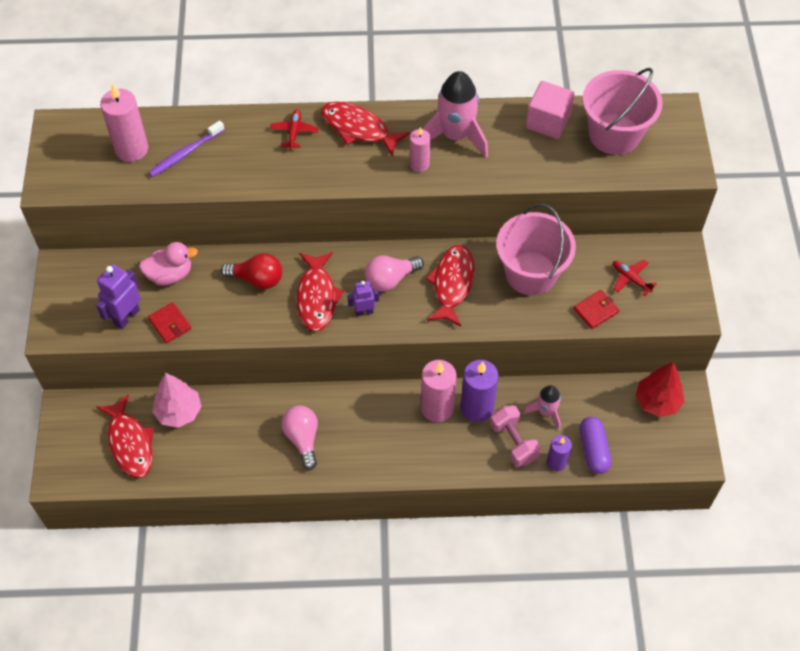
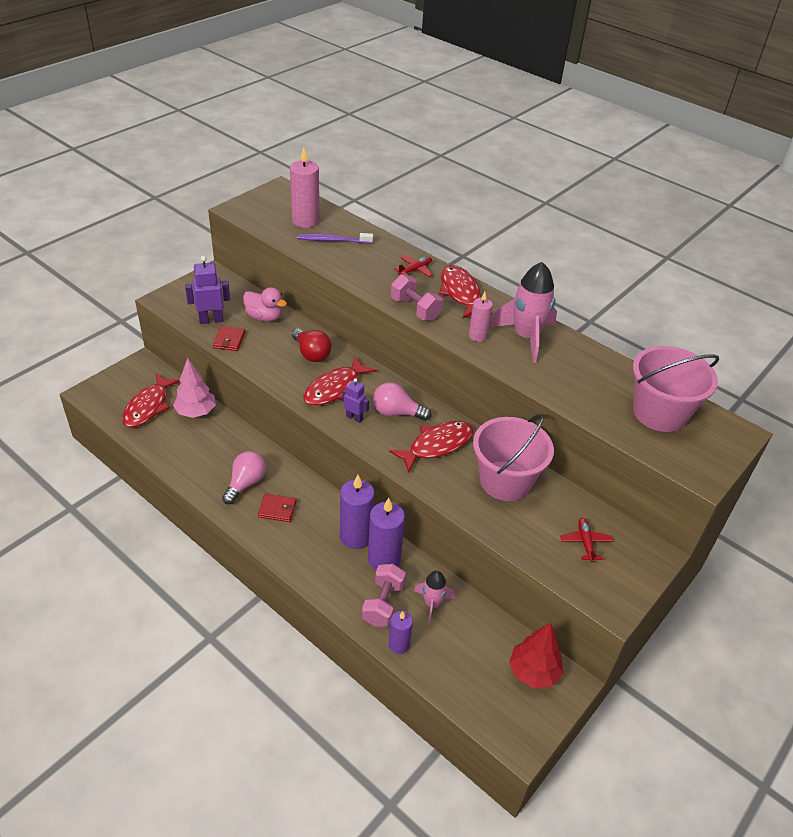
camera: 40 degrees right, 15 degrees down
pink candle [421,360,457,422] -> purple candle [340,475,375,549]
pink cube [526,81,575,139] -> none
red wallet [574,290,619,329] -> red wallet moved to [258,494,297,522]
purple capsule [579,417,612,474] -> none
none -> pink dumbbell [391,274,443,321]

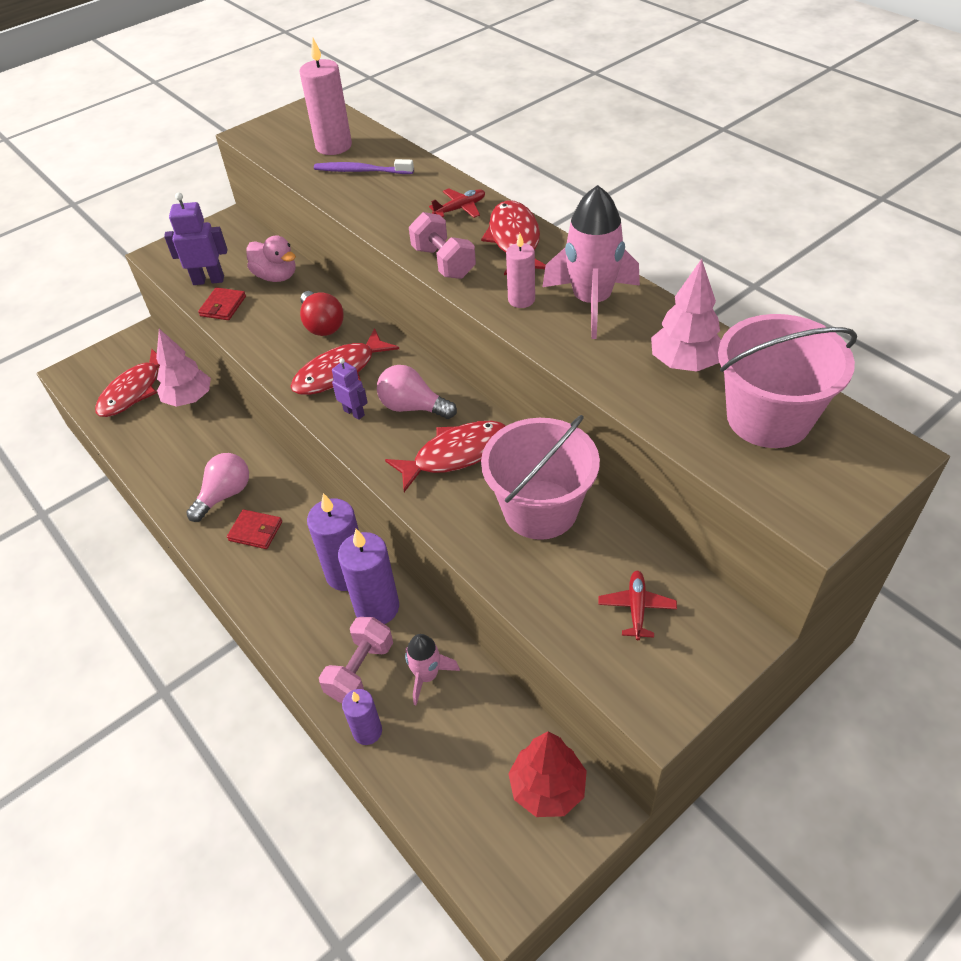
camera: 15 degrees right, 5 degrees up
none -> pink tree [651,259,721,371]

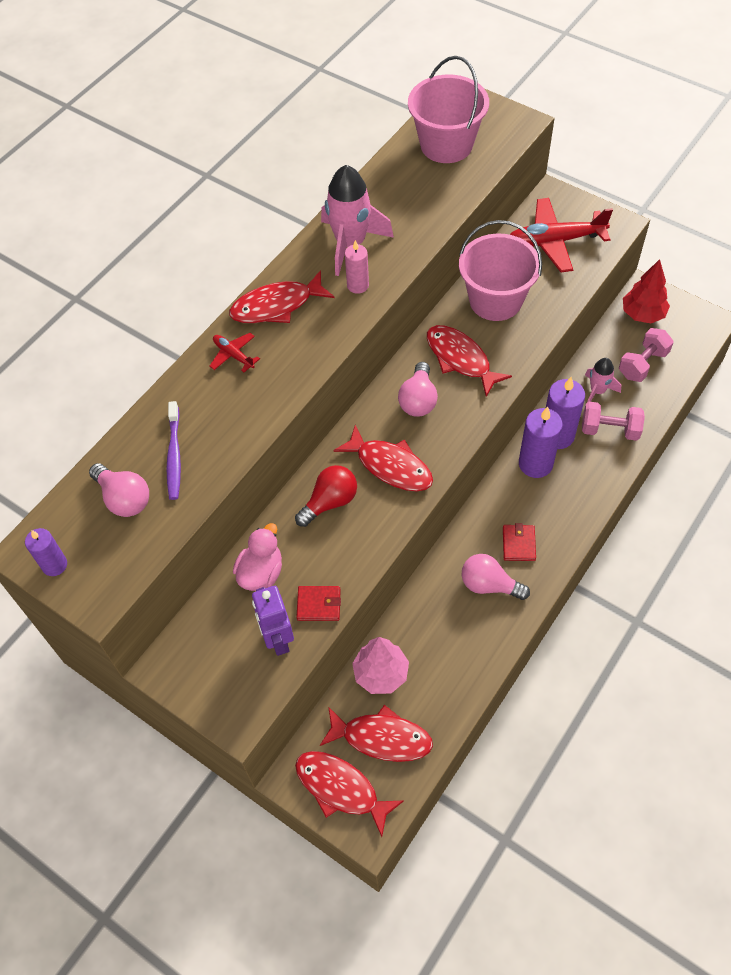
camera: 105 degrees left, 10 degrees up
pink candle [299,38,352,155] -> pink light bulb [89,463,149,517]
purple robot [332,358,368,420] -> none
purple candle [342,689,382,745] -> purple candle moved to [25,528,67,576]
pink dumbbell [409,212,476,279] -> pink dumbbell moved to [619,328,674,382]
red plane [598,571,677,640] -> red plane [510,198,613,273], size x2.07
pink tree [651,259,721,371] -> none
none -> red fish [295,751,404,837]

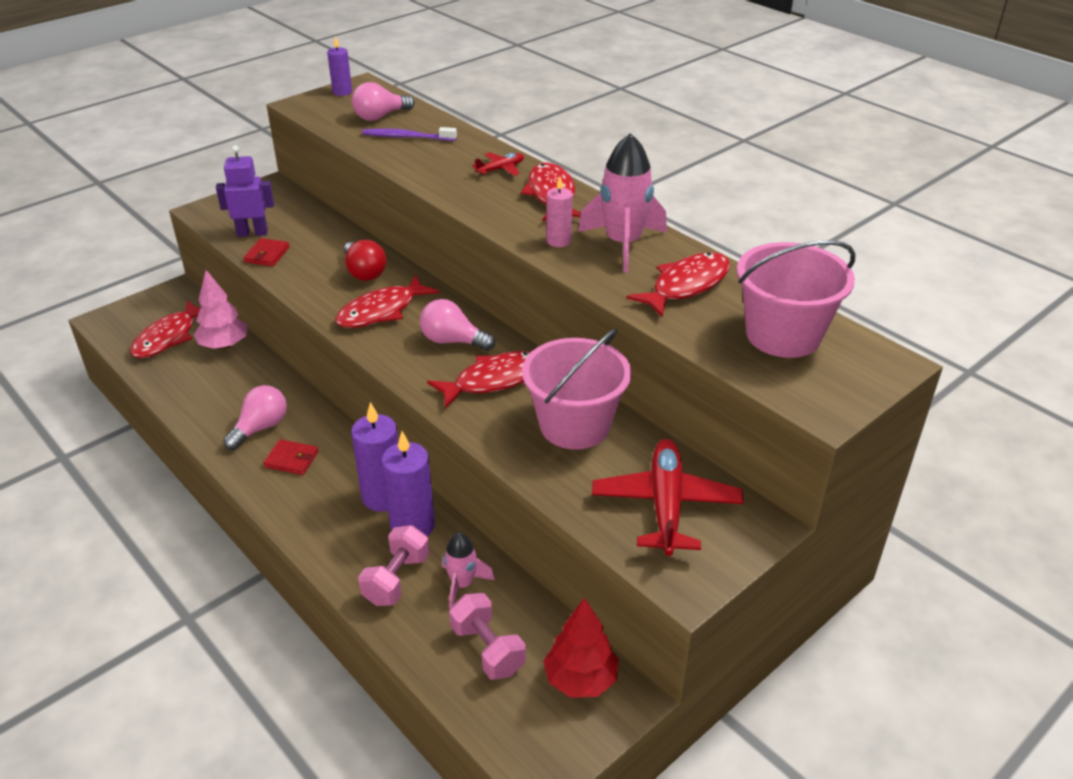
camera: 100 degrees right, 20 degrees down
pink duck [233,523,282,591] -> none
red fish [295,751,404,837] -> red fish moved to [627,252,730,318]

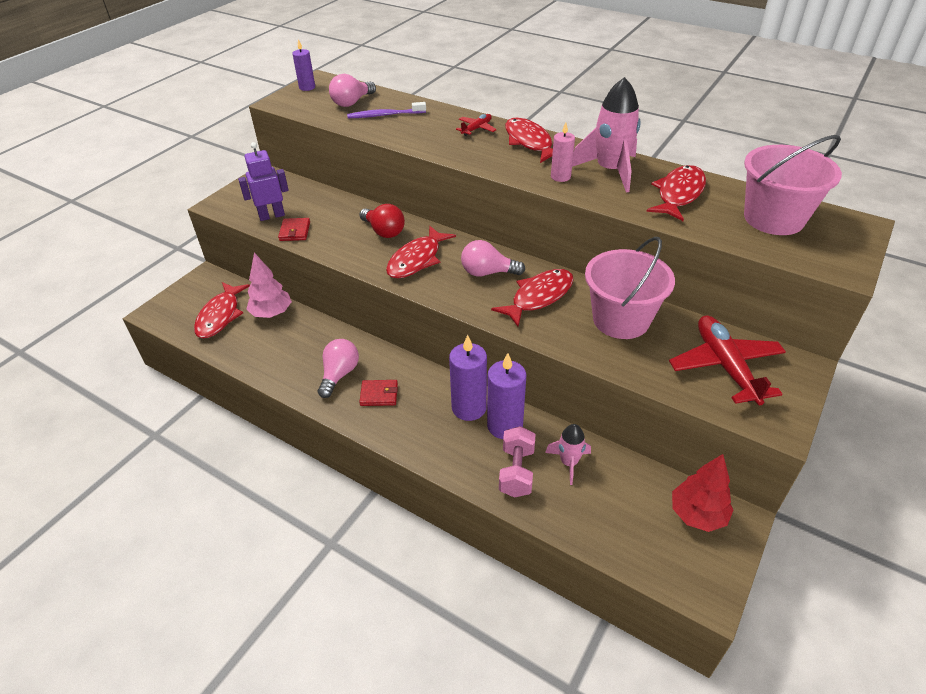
camera: 15 degrees left, 5 degrees up
pink dumbbell [449,593,526,680] -> none

